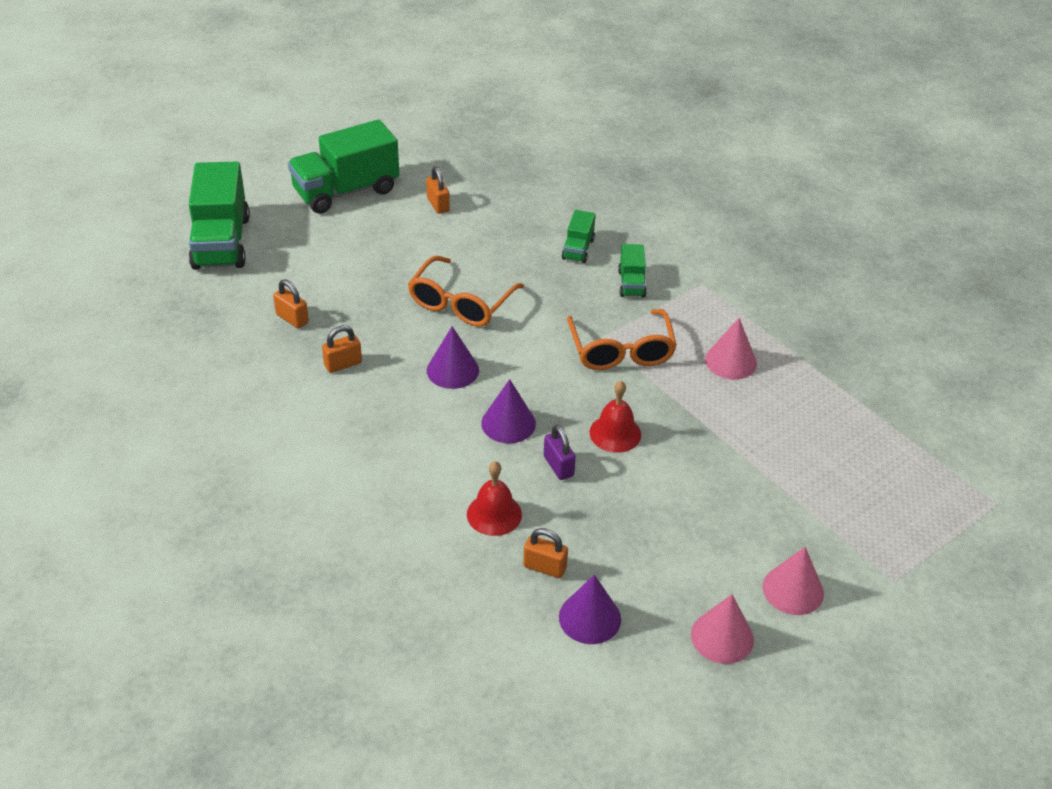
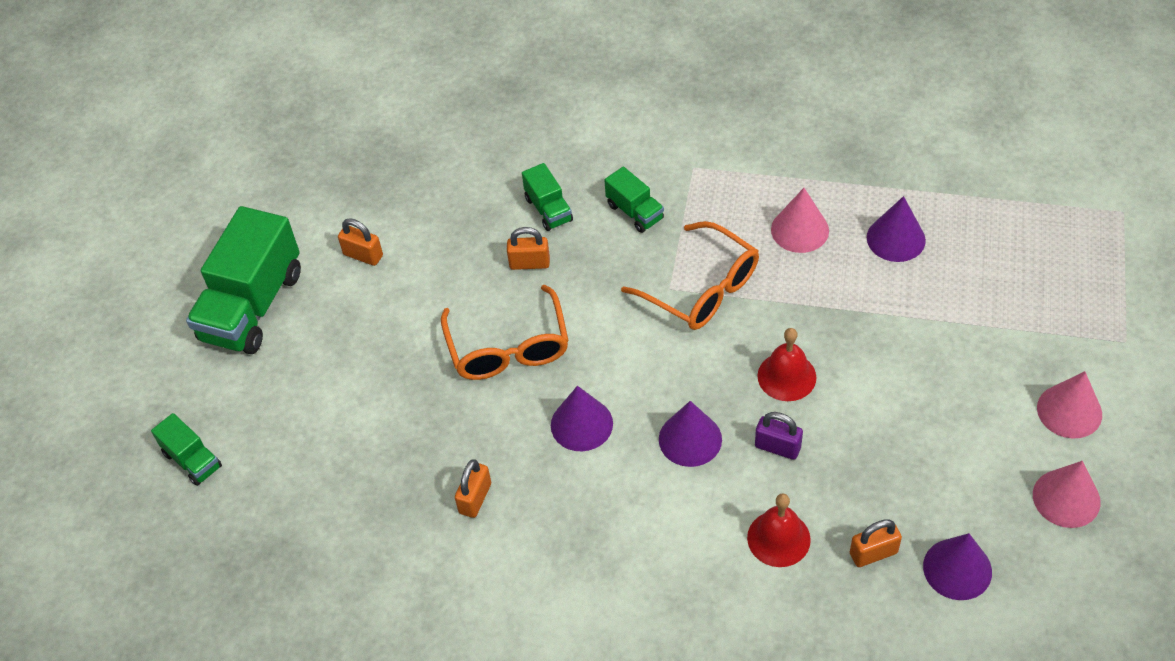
camera: 35 degrees left, 10 degrees up
green truck [189,161,250,270] -> green truck [151,413,222,486], size x0.48
orange padlock [273,279,309,328] -> orange padlock moved to [507,227,550,270]
none -> purple cone [867,196,926,262]

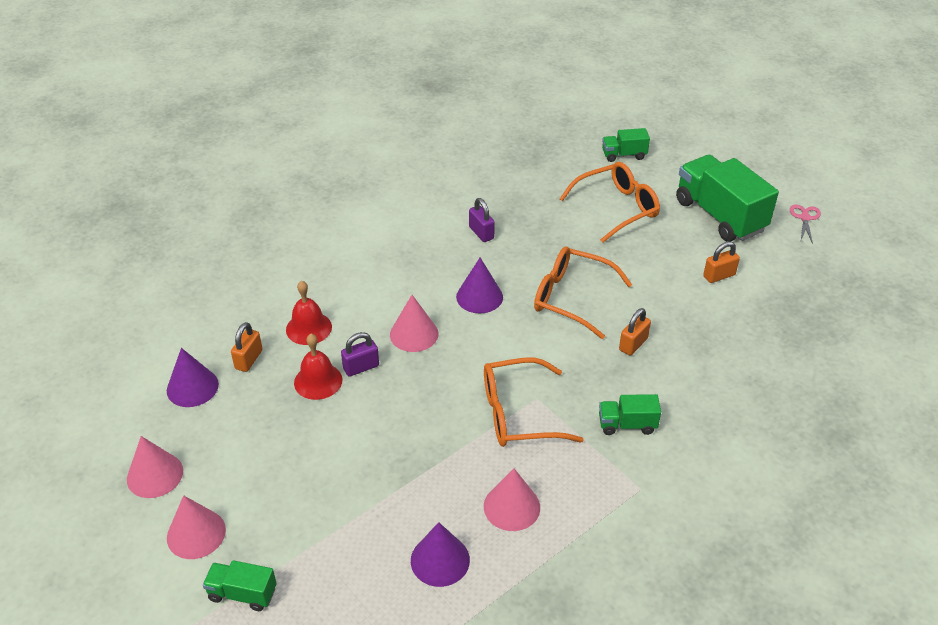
camera: 125 degrees right, 10 degrees down
orange padlock [455,459,491,518] -> purple padlock [469,198,495,242]
green truck [522,163,573,231] -> green truck moved to [203,560,277,611]
purple cone [659,401,722,467] -> pink cone [390,295,438,352]
red bell [757,328,816,401] -> red bell moved to [294,334,342,400]
none -> orange glasses [560,162,660,243]
none -> pink scissors [790,204,821,244]

